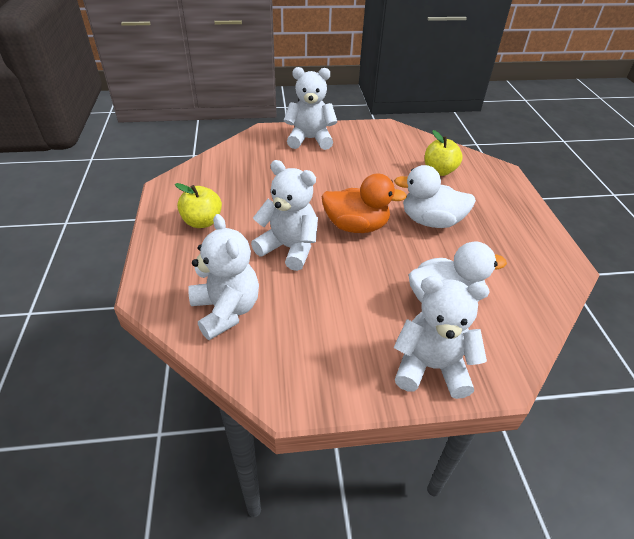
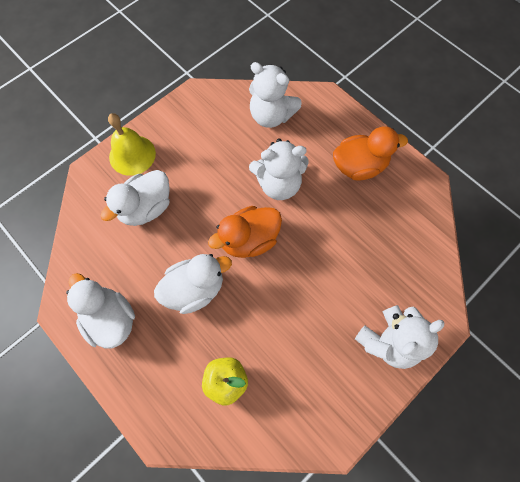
camera: 145 degrees right, 25 degrees up
yellow apple [175,183,222,228] -> orange duck [333,126,408,180]
white teddy bear [394,276,490,399] -> yellow bell [108,113,156,176]
none -> white duck [66,273,135,349]

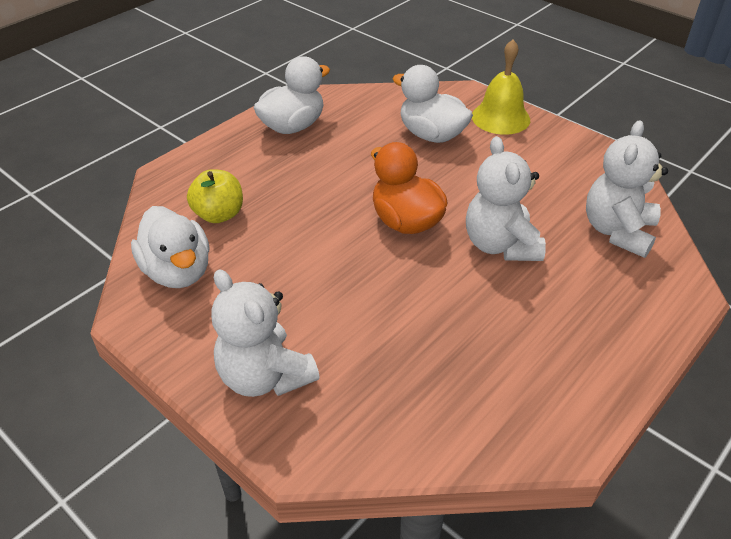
camera: 85 degrees right, 25 degrees down
white duck [154,254,232,314] -> white duck moved to [131,206,209,288]
orange duck [333,126,408,180] -> none

